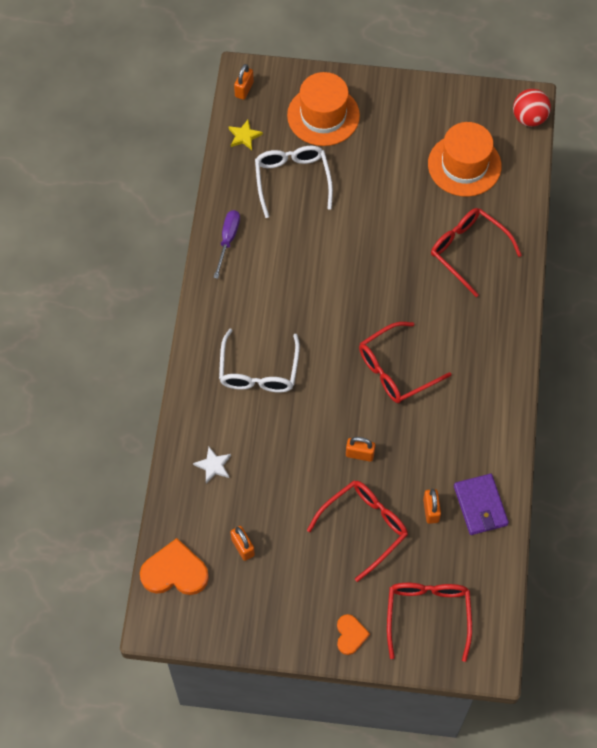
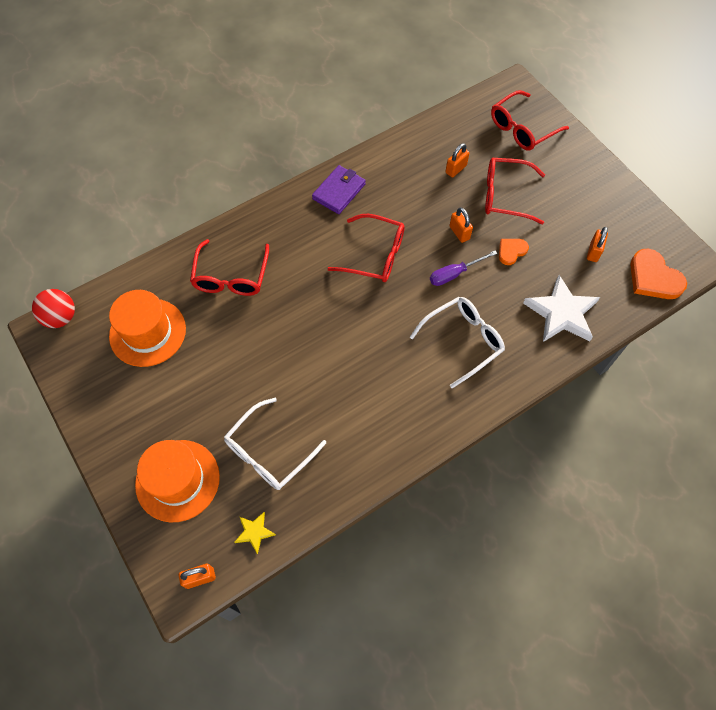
camera: 130 degrees left, 0 degrees up
white star [193,447,231,483] -> white star [523,275,600,342], size x2.09
purple screwdriver [213,210,240,279] -> purple screwdriver moved to [430,251,497,286]
orange heart [337,614,370,655] -> orange heart moved to [499,239,529,265]
purple wallet [454,474,509,535] -> purple wallet moved to [312,165,366,214]

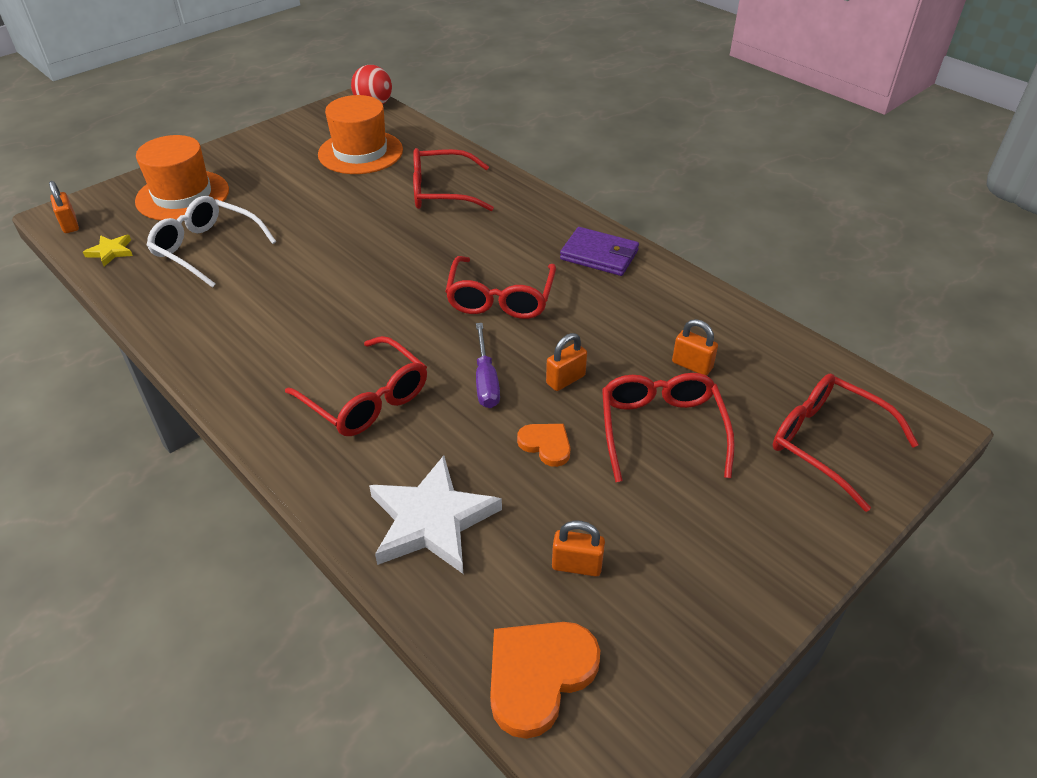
camera: 80 degrees right, 20 degrees down
white glasses [410,297,505,388] -> red glasses [285,336,427,436]
purple screwdriver [430,251,497,286] -> purple screwdriver turned 150 degrees counterclockwise [476,323,500,408]

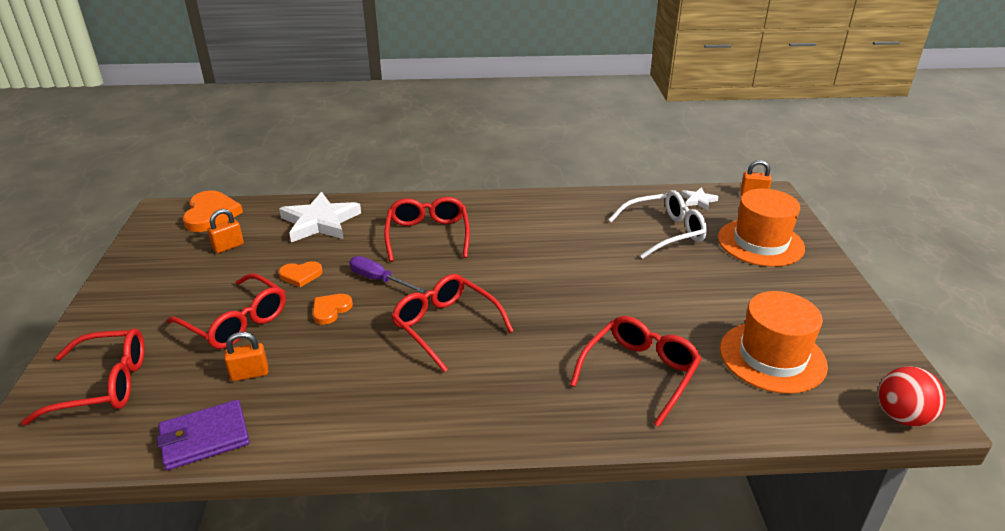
camera: 130 degrees right, 10 degrees down
yellow star [83,235,133,266] -> white star [681,187,719,210]
red glasses [285,336,427,436] -> red glasses turned 90 degrees clockwise [384,197,470,262]
orange padlock [546,333,587,391] -> orange heart [313,294,353,325]
purple wallet [560,227,639,276] -> purple wallet moved to [157,400,250,470]

